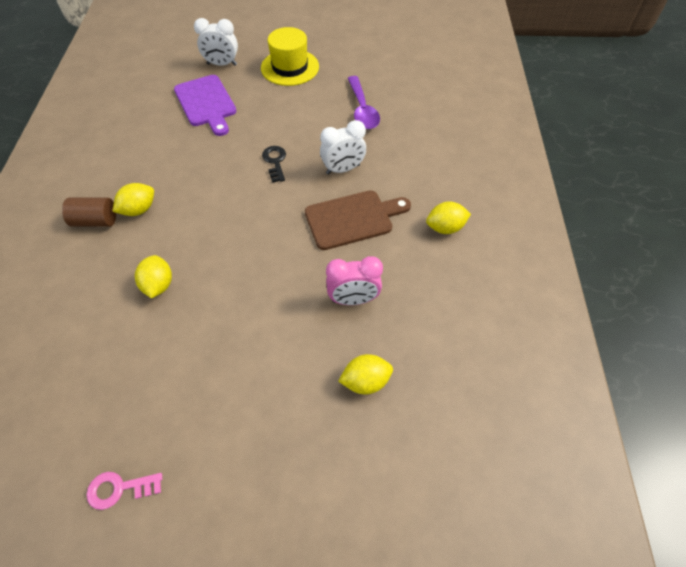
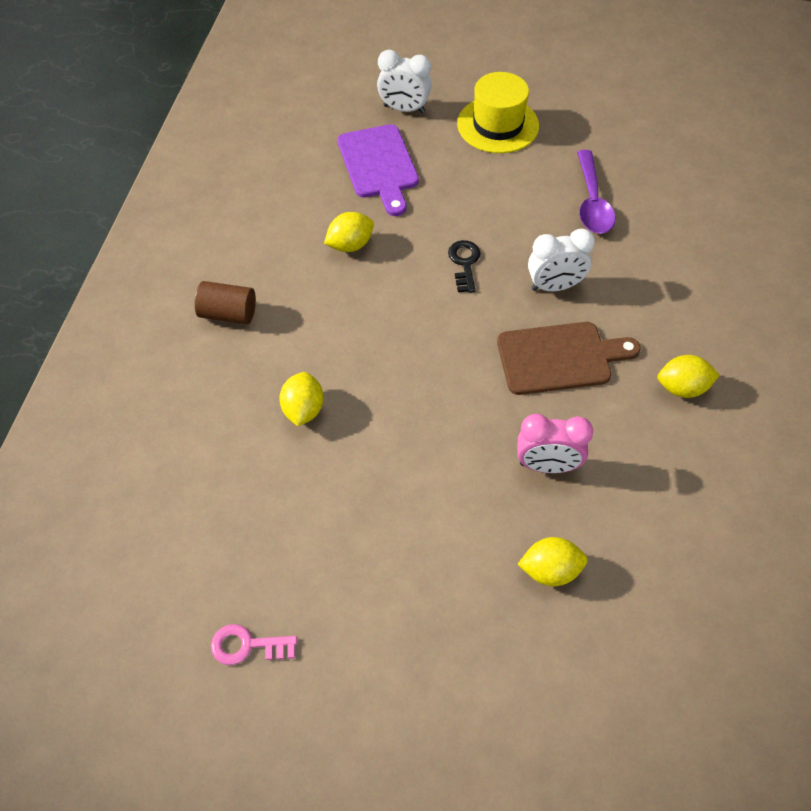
camera: 10 degrees right, 0 degrees up
yellow lemon [112,183,154,216] -> yellow lemon moved to [324,212,374,252]

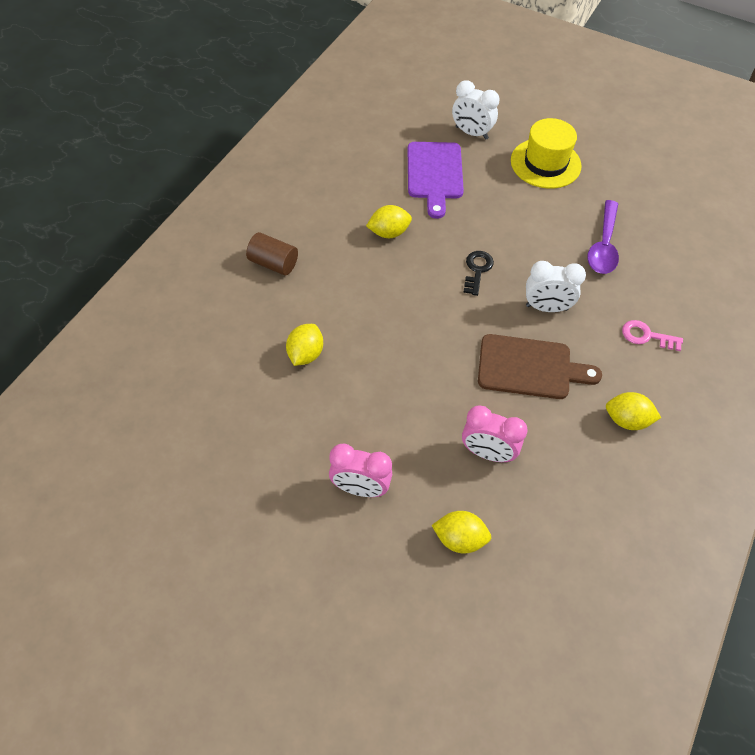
camera: 15 degrees right, 0 degrees up
pink key [211,624,297,665] -> pink key moved to [622,320,683,351]
none -> pink clock [329,443,392,497]

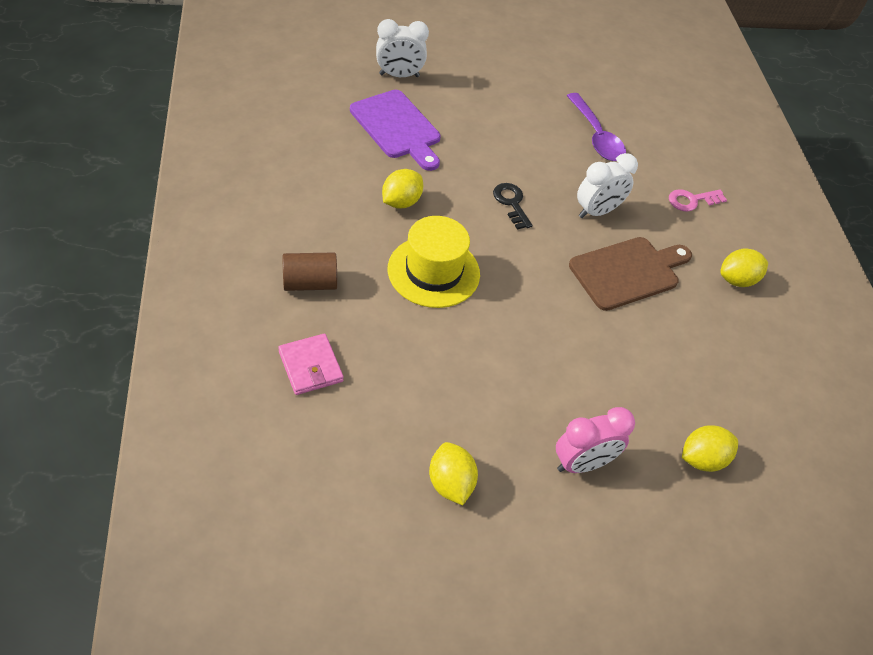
camera: 40 degrees left, 5 degrees down
yellow lemon [286,324,323,366] -> yellow lemon moved to [429,442,478,505]
pink clock [462,405,528,462] -> none
yellow hat [511,118,581,189] -> yellow hat moved to [388,216,480,308]
none -> pink wallet [278,334,343,395]

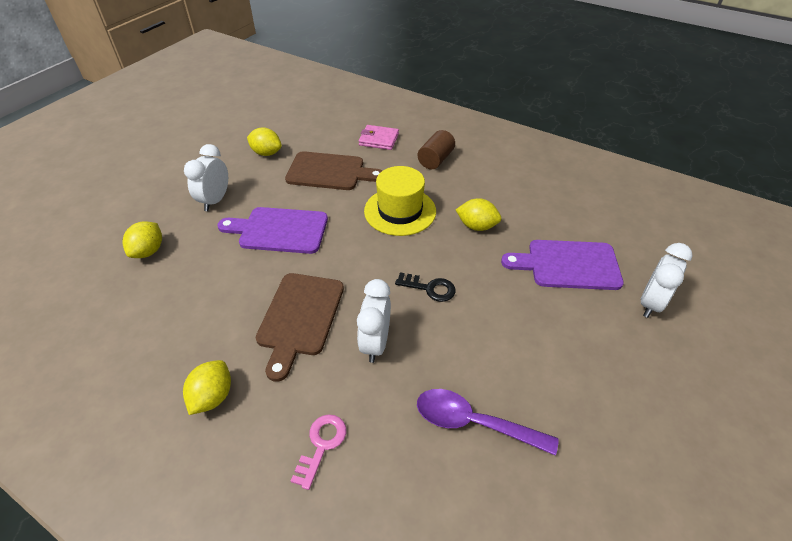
camera: 135 degrees right, 5 degrees down
yellow lemon [382,169,423,209] -> yellow lemon turned 60 degrees counterclockwise [456,198,502,231]
pink clock [556,407,635,473] -> white clock [184,144,228,211]
none -> purple cutting board [217,207,328,254]
none -> brown cutting board [285,151,383,190]

